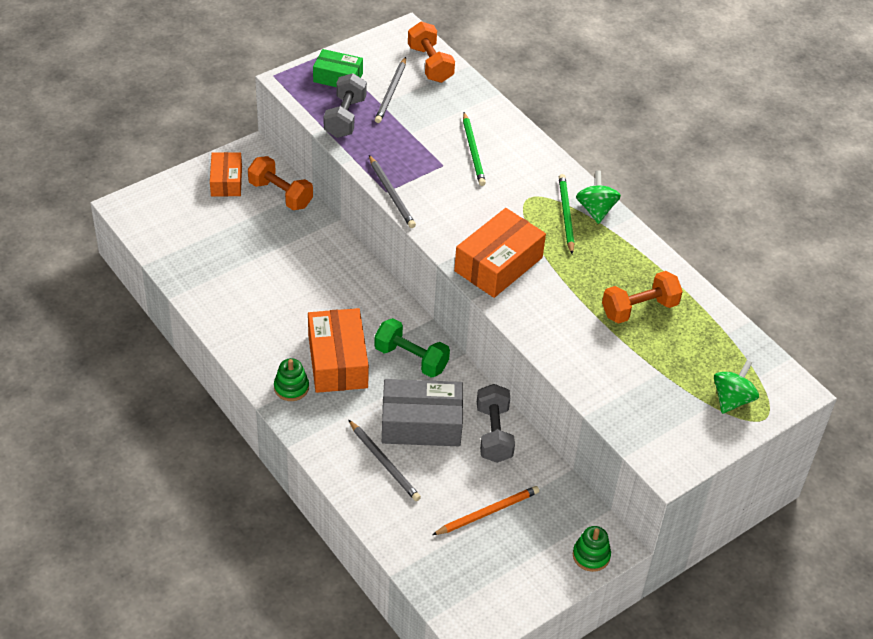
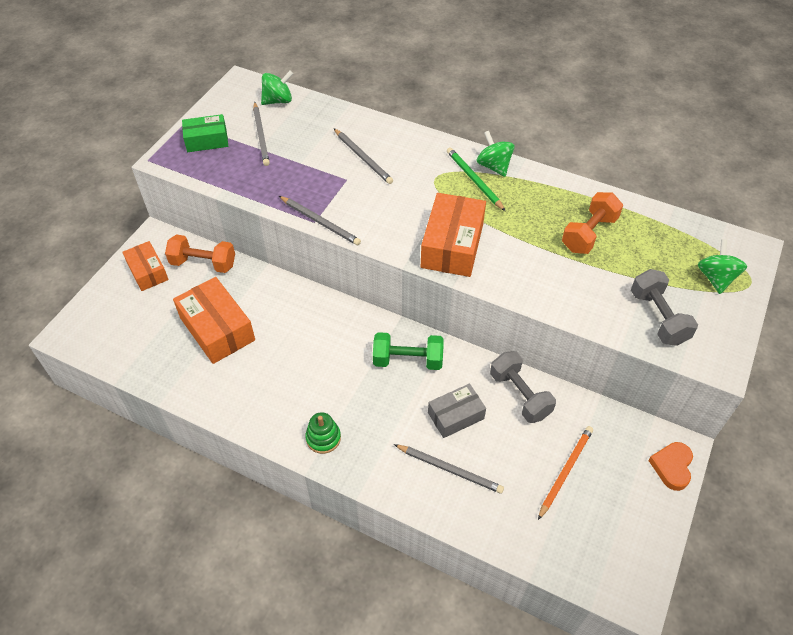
camera: 25 degrees left, 5 degrees up
orange box [308,308,369,393] -> orange box moved to [173,277,255,364]
grey dumbbell [324,73,367,138] -> grey dumbbell moved to [631,269,698,346]
grey box [382,379,463,446] -> grey box [428,383,486,438], size x0.62
orange dumbbell [408,21,455,83] -> green spinning top [261,71,293,105]
green pencil [463,112,486,186] -> grey pencil [334,129,393,184]
green stacking toy [573,526,611,572] -> orange heart [648,442,693,491]

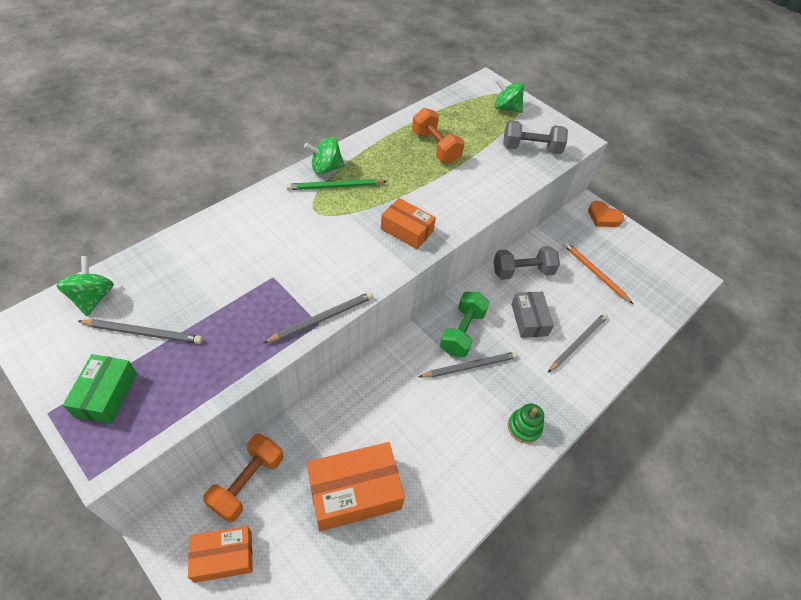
camera: 75 degrees left, 0 degrees up
grey pencil [334,129,393,184] -> grey pencil moved to [419,352,518,378]
orange box [421,193,486,277] -> orange box [381,198,436,249], size x0.62

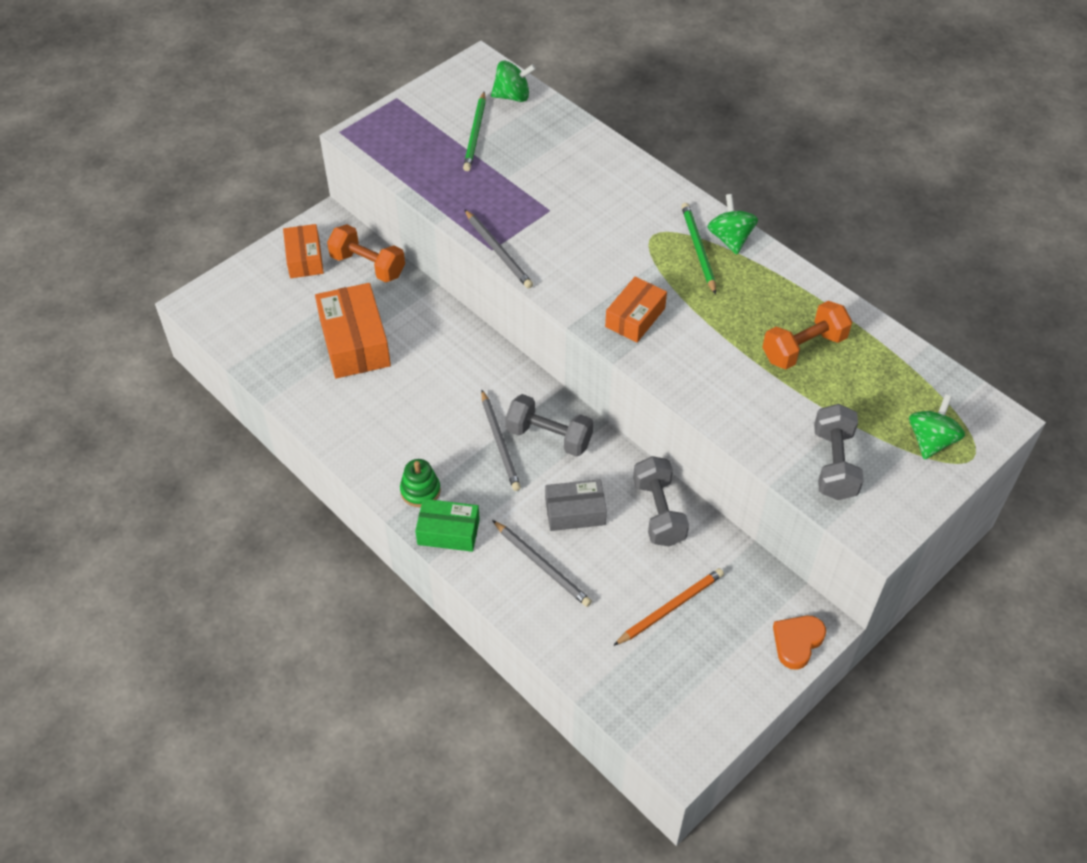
camera: 95 degrees right, 0 degrees up
green box [63,354,137,424] -> green box moved to [415,499,480,552]
grey pencil [78,319,203,344] -> green pencil [463,92,486,171]
green dumbbell [440,292,490,357] -> grey dumbbell [506,394,593,457]

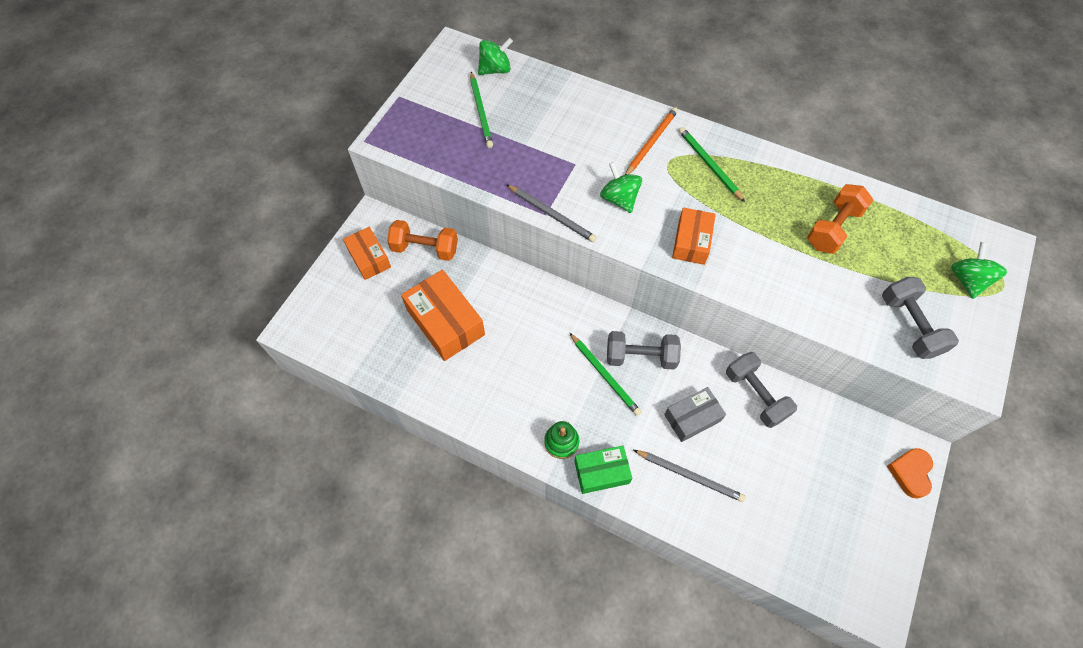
camera: 20 degrees left, 10 degrees up
grey pencil [481,390,521,491] -> green pencil [570,333,641,416]
orange pencil [613,568,724,646] -> orange pencil moved to [625,107,678,175]
green spinning top [708,194,758,255] -> green spinning top moved to [600,162,642,213]

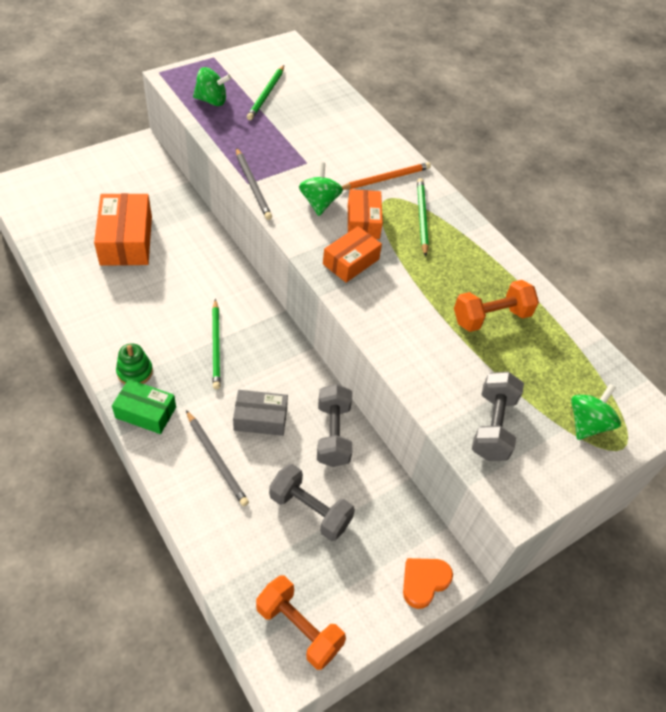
camera: 25 degrees right, 10 degrees down
orange box [343,227,391,280] -> orange box moved to [348,189,383,239]
orange dumbbell [387,220,458,261] -> orange dumbbell moved to [256,576,346,670]
green spinning top [478,37,513,75] -> green spinning top moved to [193,67,231,106]
grey dumbbell [607,331,681,370] -> grey dumbbell moved to [269,464,355,541]

